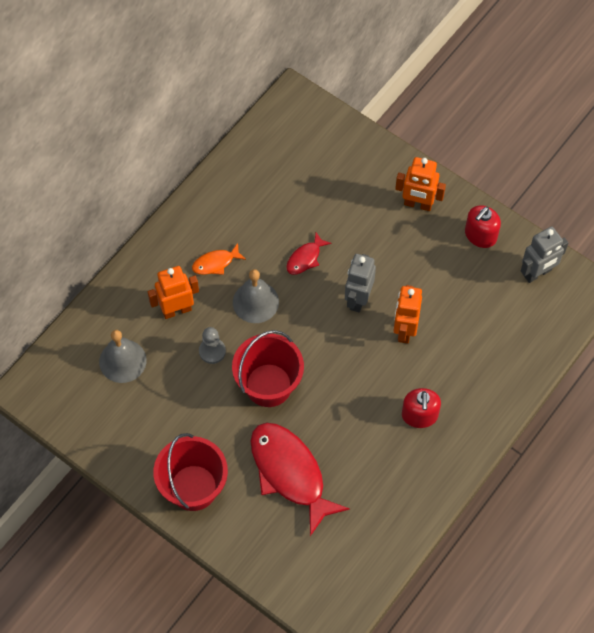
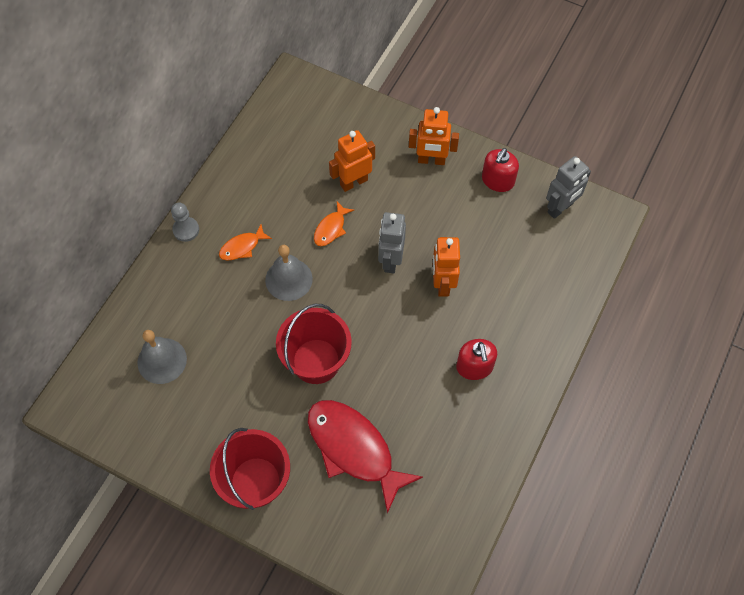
camera: 10 degrees left, 0 degrees up
orange robot [148,266,199,319] -> orange robot moved to [329,130,375,192]
grey pawn [199,327,226,364] -> grey pawn moved to [171,203,199,242]
red fish [286,232,332,275] -> orange fish [314,201,354,246]

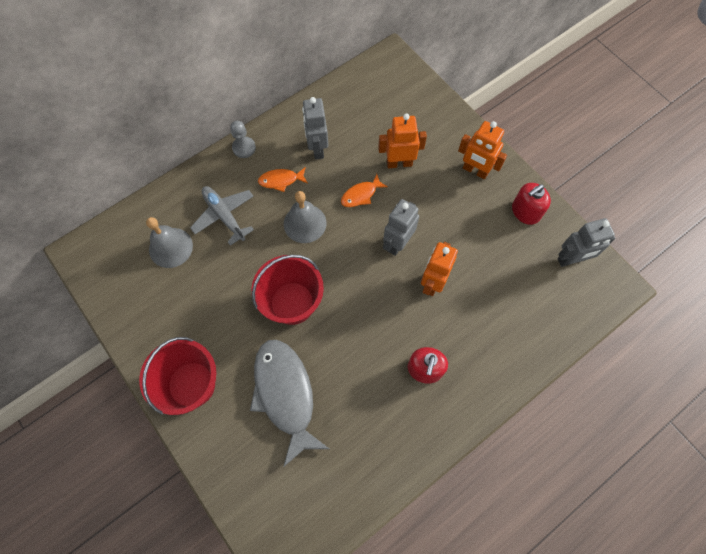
camera: 25 degrees right, 5 degrees up
red fish [308,400,423,514] -> grey fish [250,340,329,467]
none -> grey plane [190,186,254,246]
none -> grey robot [302,97,328,159]

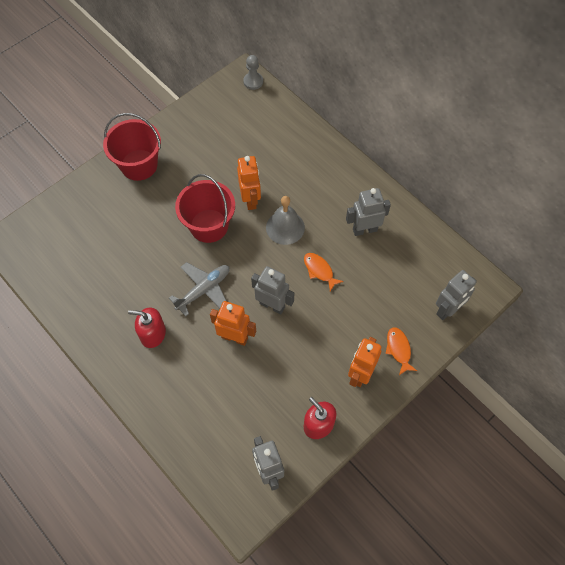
camera: 85 degrees right, 5 degrees down
grey bell [146,217,193,268] -> none
grey plane [190,186,254,246] -> grey plane moved to [169,262,230,316]
grey pawn [230,121,256,158] -> grey pawn moved to [243,55,263,90]
grey fish [250,340,329,467] -> none
orange fish [258,167,308,192] -> orange fish moved to [385,327,417,375]
orange robot [378,113,427,168] -> orange robot moved to [237,156,261,210]
none -> grey robot [436,270,477,320]

